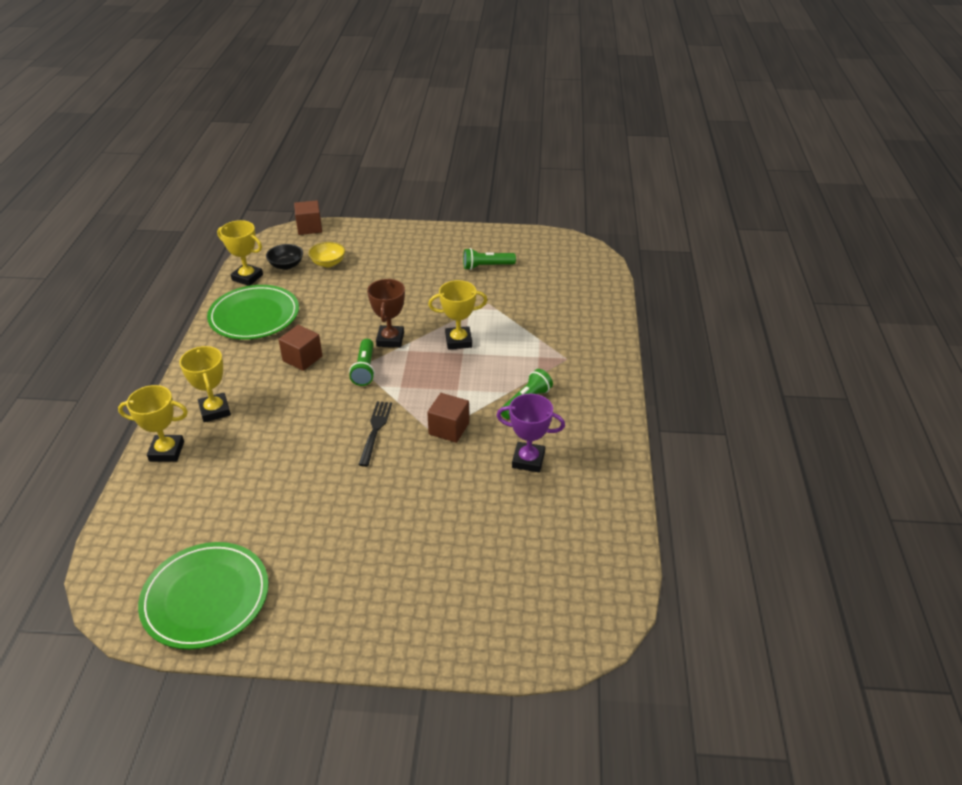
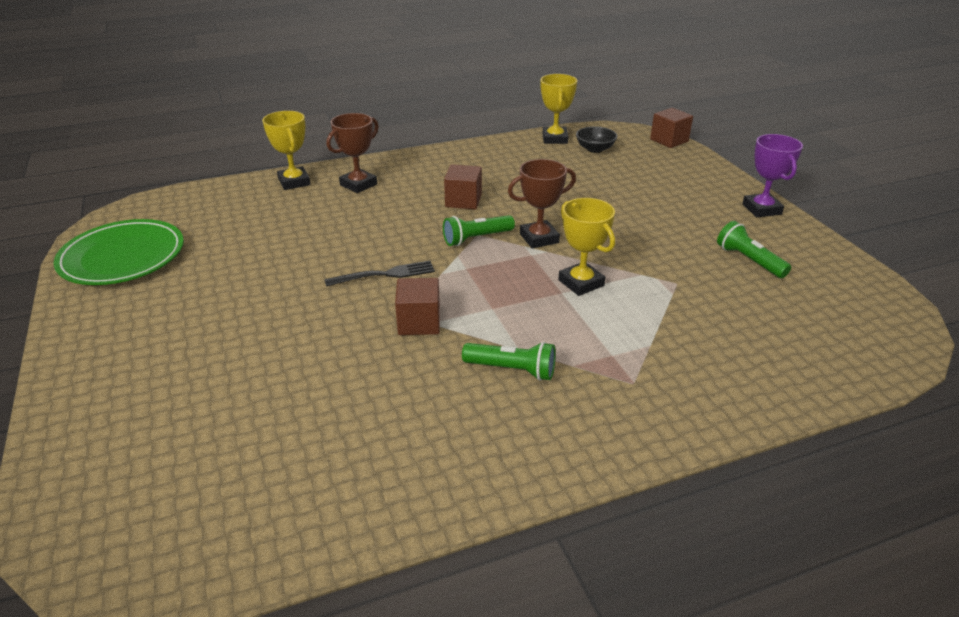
camera: 65 degrees right, 5 degrees down
yellow trophy [179,346,231,422] -> brown trophy [327,113,379,193]
green plate [207,285,299,340] -> none
yellow bowl [308,242,345,267] -> none
purple trophy [496,394,565,472] -> purple trophy moved to [742,134,803,217]

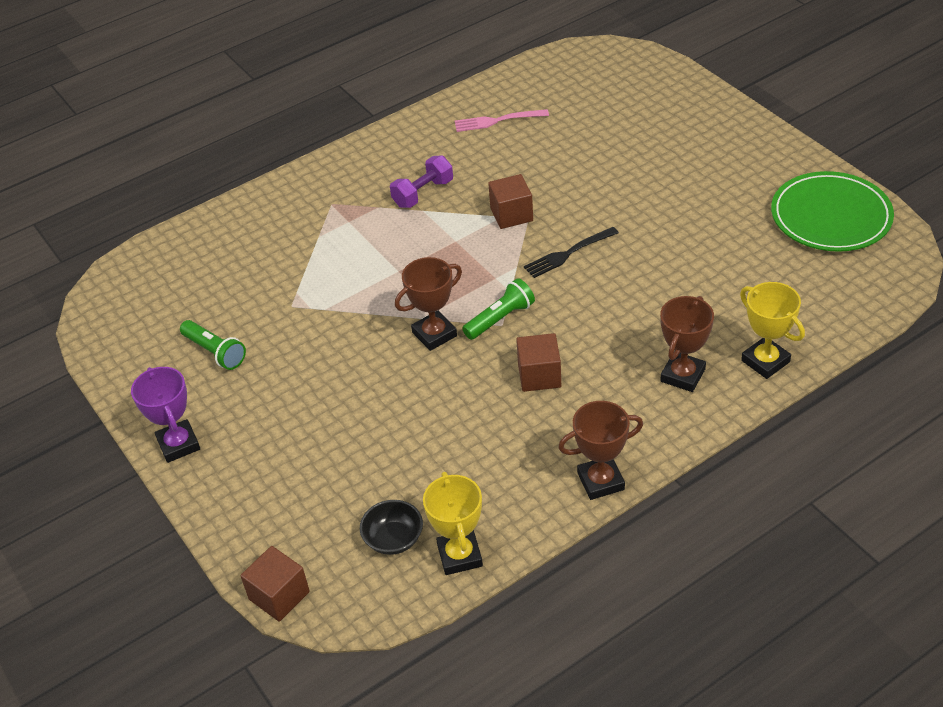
camera: 170 degrees right, 10 degrees up
green flashlight [462,342,556,381] -> purple dumbbell [390,155,453,208]
yellow trophy [558,198,615,296] -> none
none -> pink fork [455,109,549,132]
none -> brown trophy [558,401,643,500]

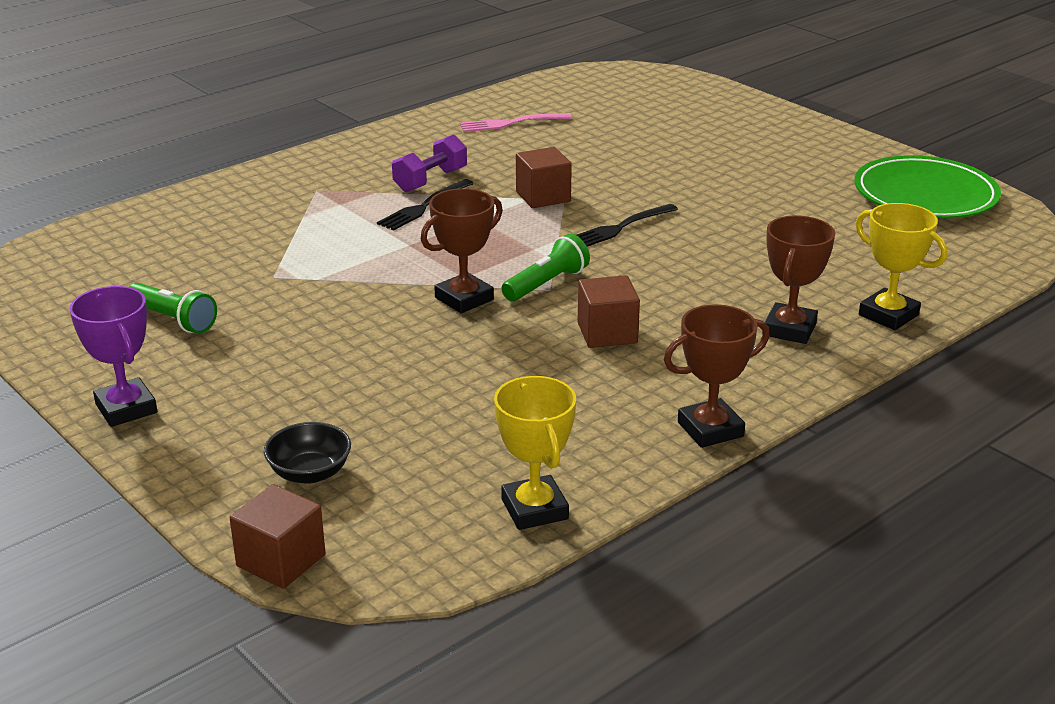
camera: 10 degrees left, 15 degrees down
black bowl [360,500,423,555] -> black bowl moved to [264,422,351,484]
none -> black fork [377,179,474,231]

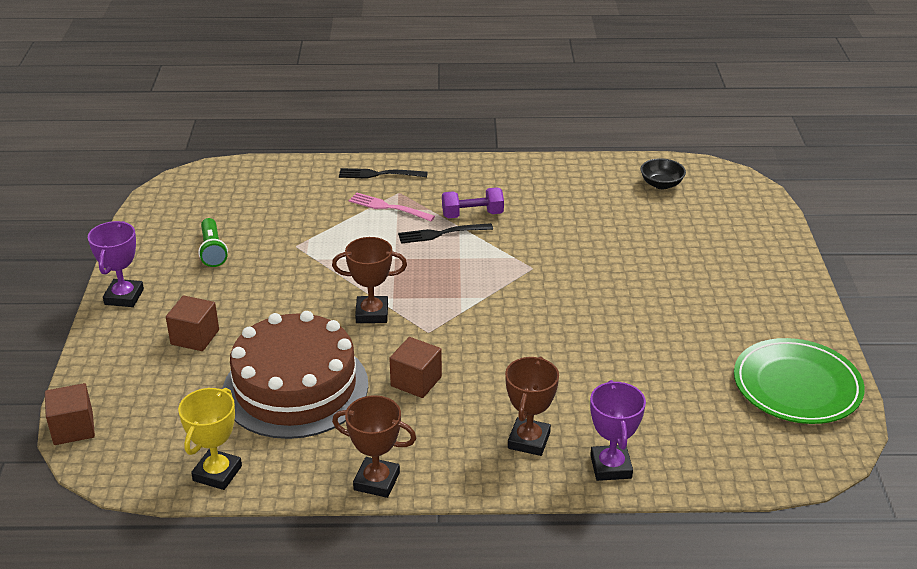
camera: 40 degrees right, 5 degrees up
black bowl [264,422,351,484] -> black bowl moved to [641,158,686,189]
pink fork [460,113,572,132] -> pink fork moved to [349,193,435,221]
green flashlight [502,234,590,301] -> none
brown cube [516,147,572,208] -> brown cube moved to [166,296,219,351]
black fork [576,204,678,247] -> black fork moved to [339,168,428,179]
brown trophy [764,215,835,344] -> brown trophy turned 45 degrees counterclockwise [505,357,559,456]
yellow trophy [855,203,947,330] -> purple trophy [590,380,646,481]
none -> brown cake [223,311,368,439]

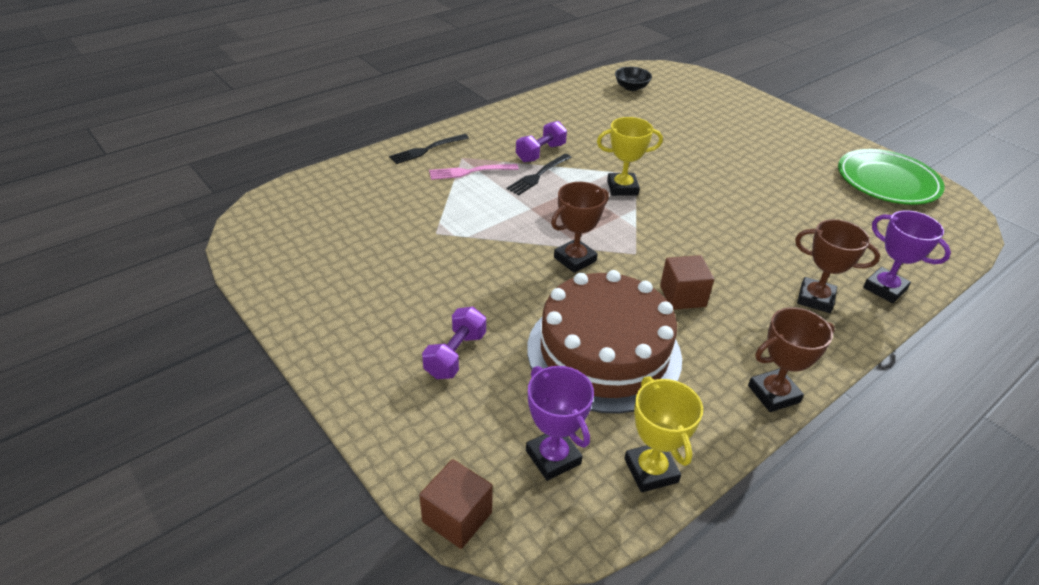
camera: 40 degrees left, 5 degrees up
purple trophy [88,221,144,307] -> purple trophy moved to [526,366,594,481]
brown cube [166,296,219,351] -> purple dumbbell [422,307,486,379]
green flashlight [198,218,228,267] -> none
brown trophy [505,357,559,456] -> brown trophy turned 45 degrees counterclockwise [795,219,880,313]
none -> yellow trophy [597,117,663,196]

